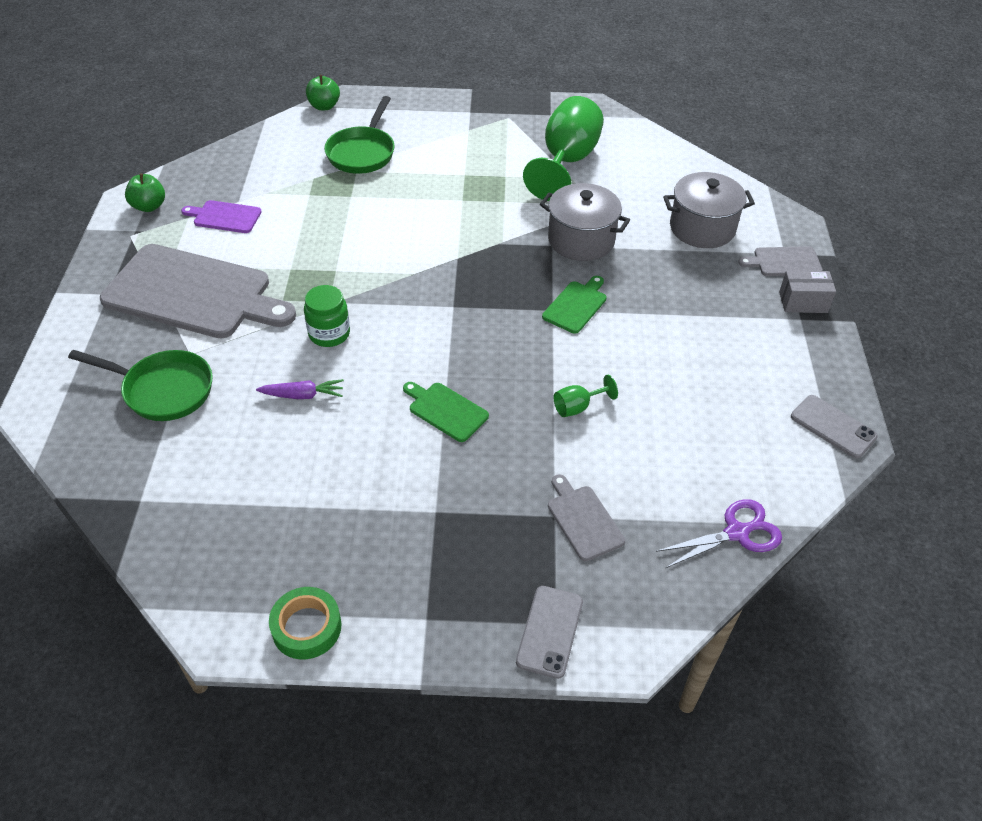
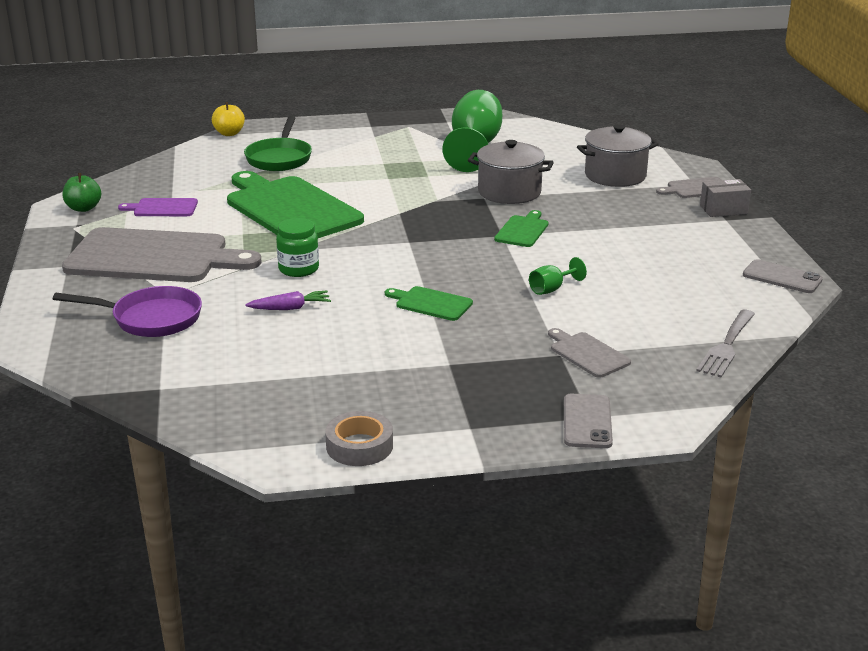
camera: 10 degrees left, 20 degrees down
green pan [68,350,213,421] -> purple pan [53,286,202,337]
green tape [269,587,341,660] -> grey tape [325,411,393,466]
green apple [306,75,340,110] -> yellow apple [212,102,245,136]
purple scissors [656,499,782,568] -> grey fork [696,310,755,377]
none -> green cutting board [227,171,364,238]

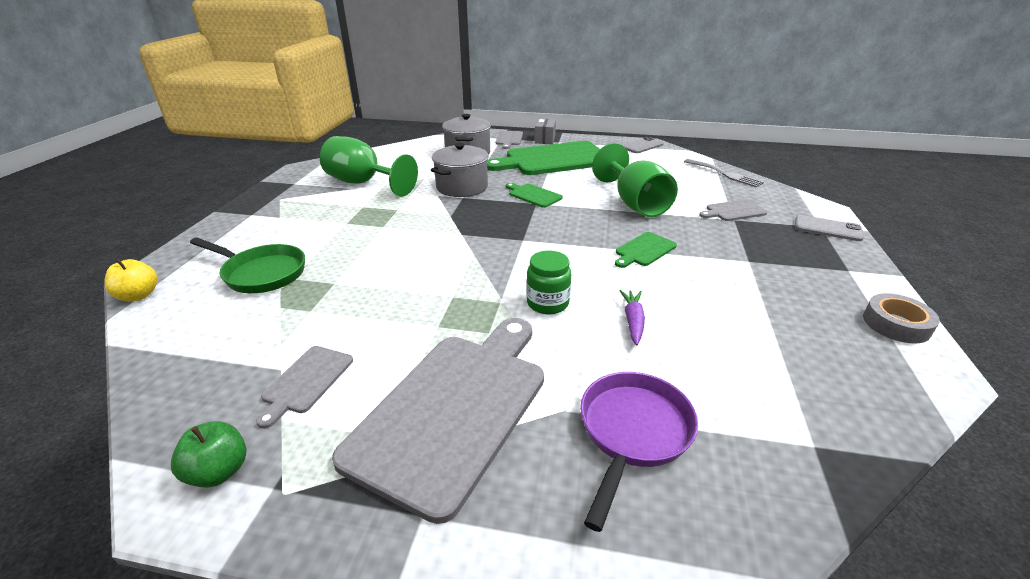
camera: 70 degrees left, 5 degrees up
purple cutting board [118,198,198,216] -> grey cutting board [256,346,353,429]
green cutting board [227,171,364,238] -> green cutting board moved to [487,141,600,175]
green goblet [529,257,587,295] -> green goblet [592,143,678,217], size x2.33

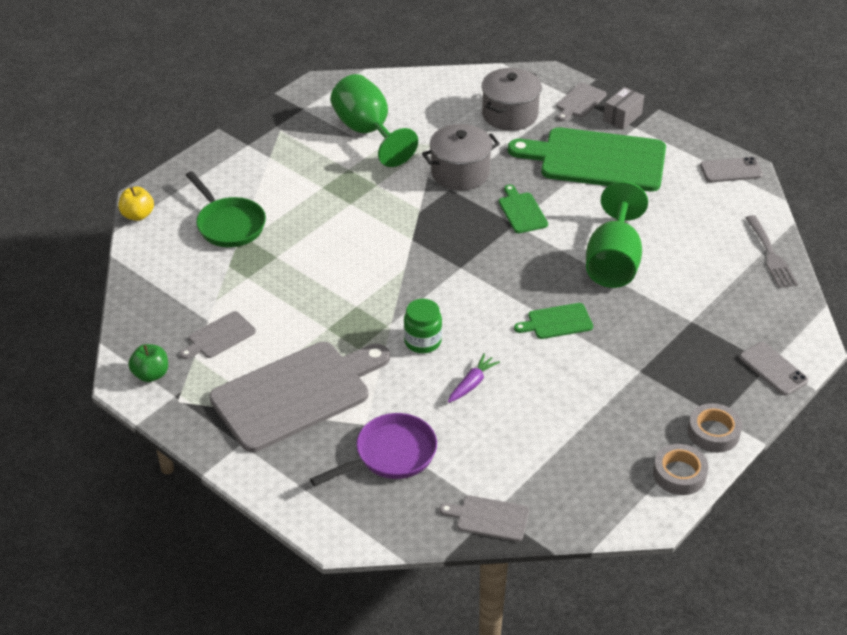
camera: 30 degrees right, 10 degrees up
grey cutting board [699,199,767,221] -> grey cutting board moved to [440,495,529,541]
none -> grey tape [688,403,742,453]

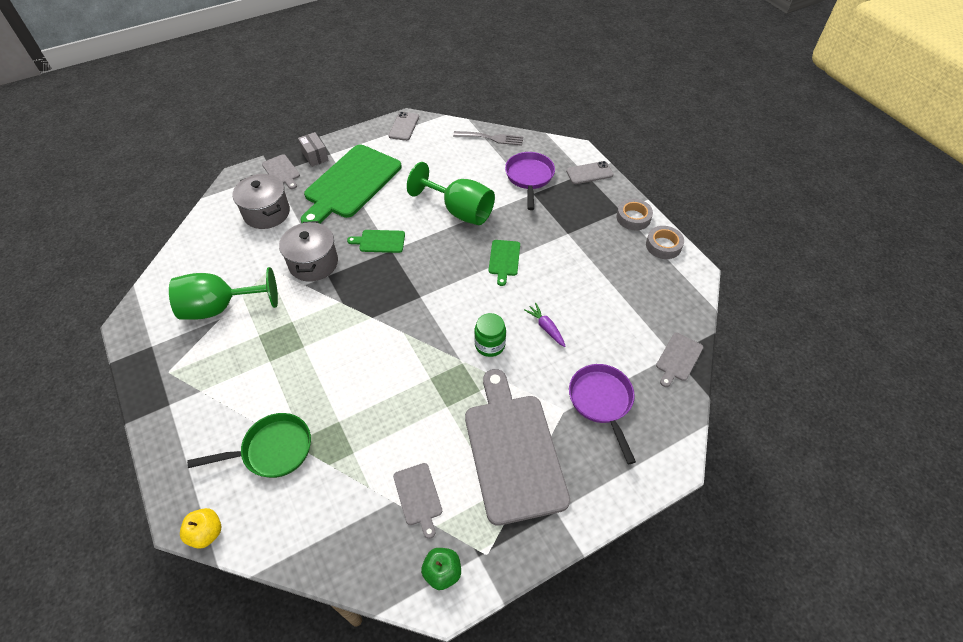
camera: 70 degrees left, 10 degrees up
none -> purple pan [505,152,555,210]

